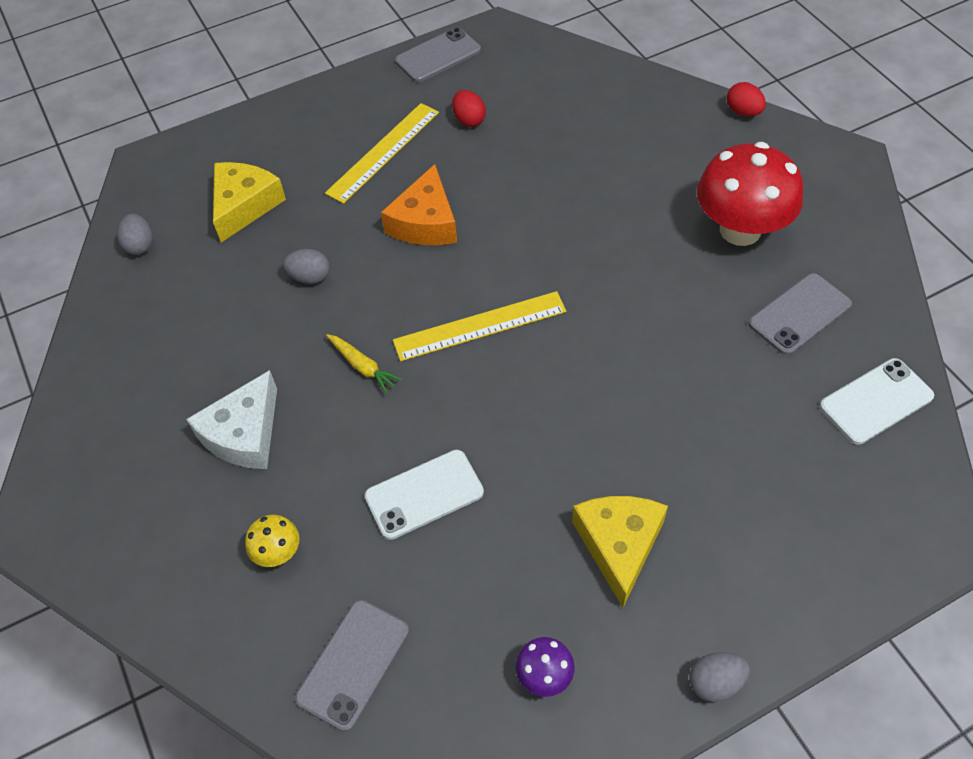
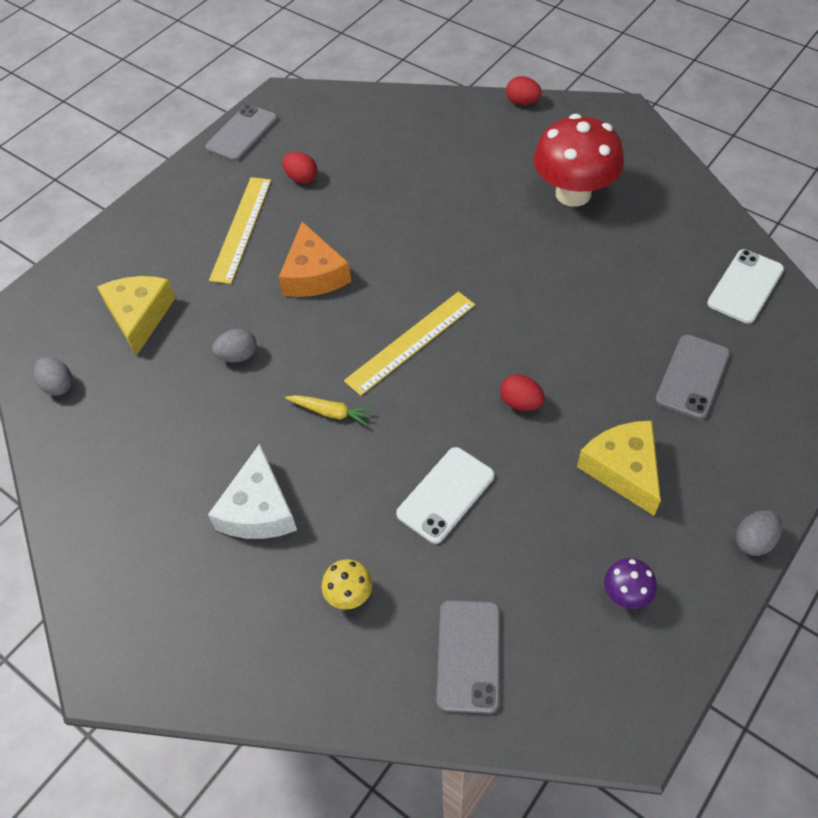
camera: 25 degrees left, 0 degrees up
grey phone [749,273,852,355] -> grey phone moved to [655,334,730,420]
none -> red egg [500,374,545,411]

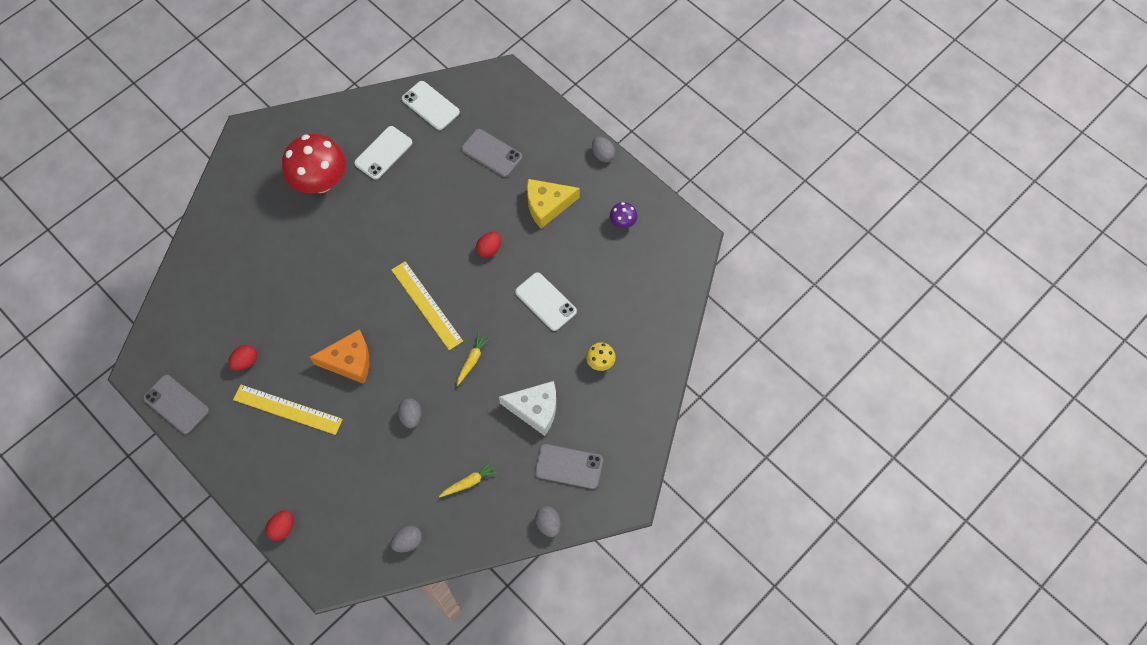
camera: 85 degrees left, 10 degrees up
yellow cheese [97,276,176,356] -> none
grey phone [436,600,500,714] -> grey phone moved to [535,444,603,489]
red egg [506,76,542,105] -> red egg moved to [265,510,294,541]
none -> white phone [354,126,412,180]
none -> yellow carrot [439,461,498,498]
none -> grey egg [535,506,561,537]

